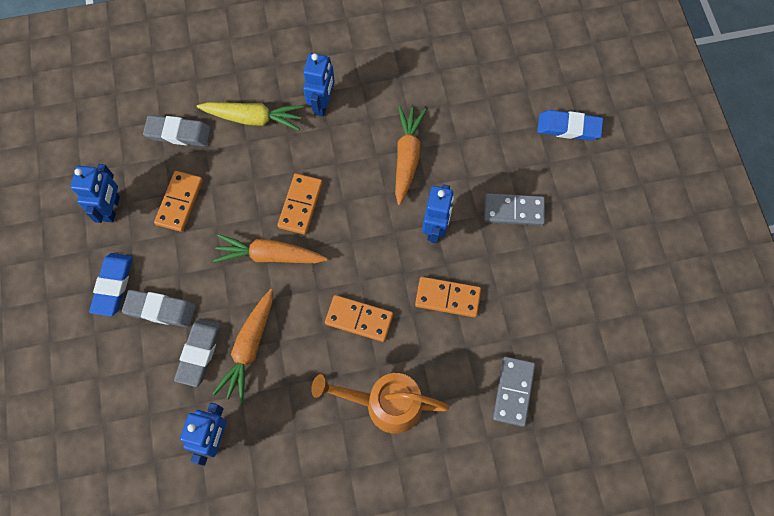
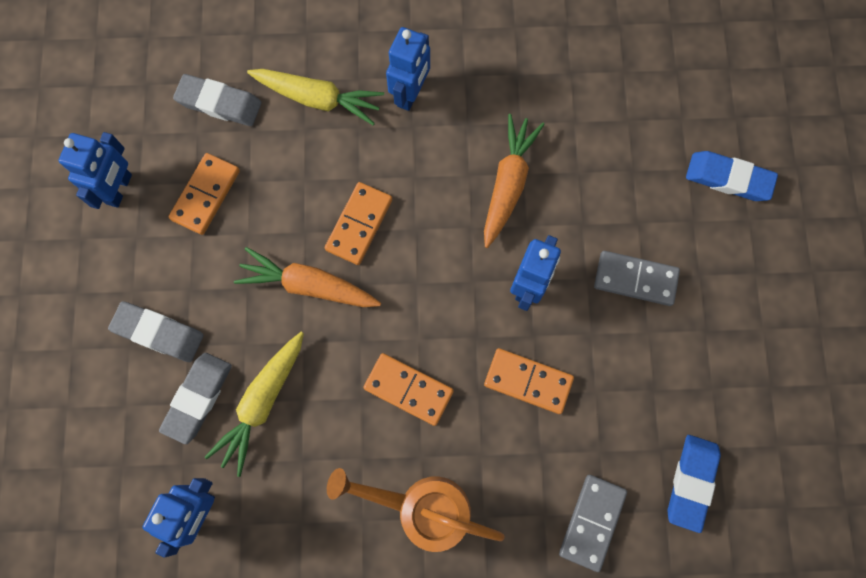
camera: 10 degrees right, 5 degrees up
blue eraser [89,253,133,316] -> blue eraser moved to [668,435,721,533]
orange carrot [213,289,273,403] -> yellow carrot [205,332,304,477]

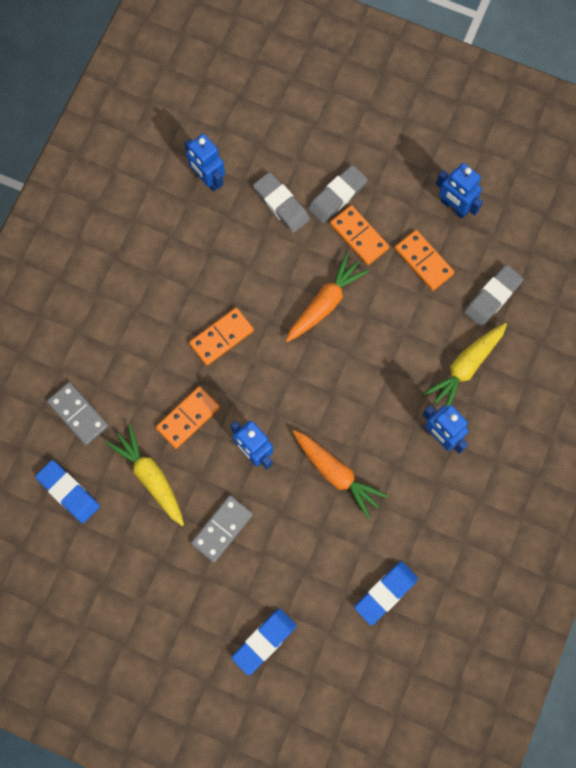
camera: 115 degrees right, 0 degrees up
yellow carrot [205,332,304,477] -> yellow carrot moved to [106,425,184,526]
orange domino [325,182,392,265] -> orange domino moved to [330,205,389,265]
orange watering can [327,468,505,552] -> none
none -> blue eraser [354,561,418,626]

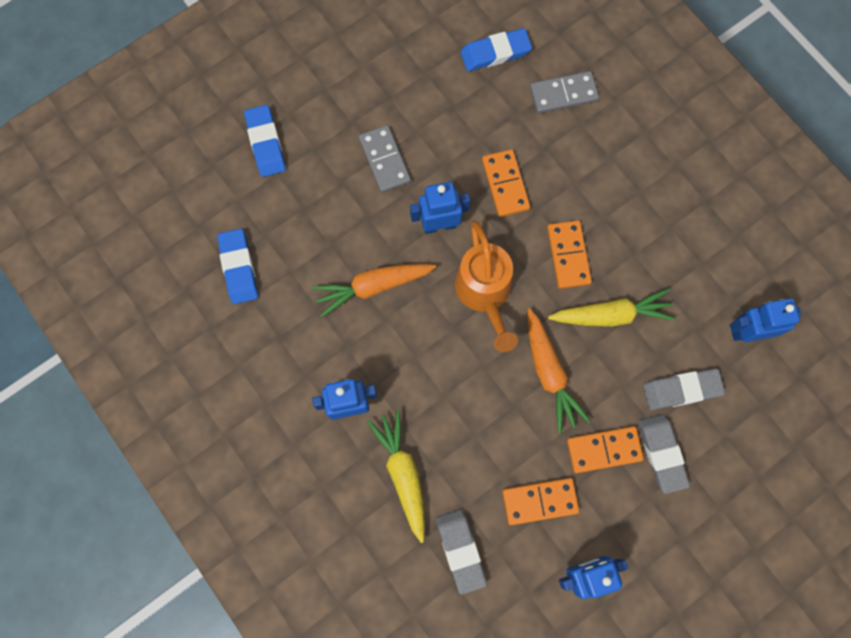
camera: 120 degrees right, 0 degrees up
yellow carrot [106,425,184,526] -> yellow carrot moved to [548,288,676,327]
none -> orange watering can [455,221,518,352]

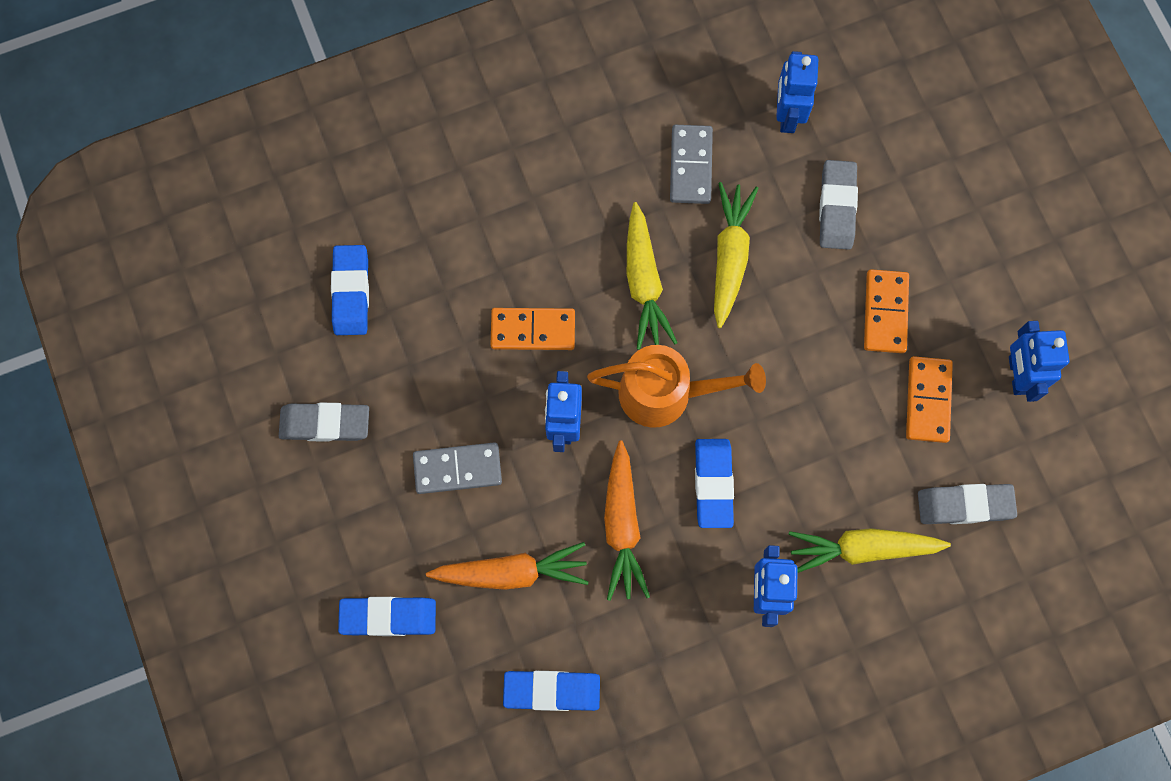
camera: 75 degrees left, 0 degrees up
orange carrot [527,308,591,433] -> orange carrot moved to [426,542,589,590]
grey domino [530,71,599,113] -> grey domino moved to [670,125,713,204]
orange domino [547,220,592,289] -> yellow carrot [627,202,677,350]
grey eraser [638,414,690,494] -> grey eraser moved to [279,403,369,442]
none -> blue eraser [695,439,734,528]

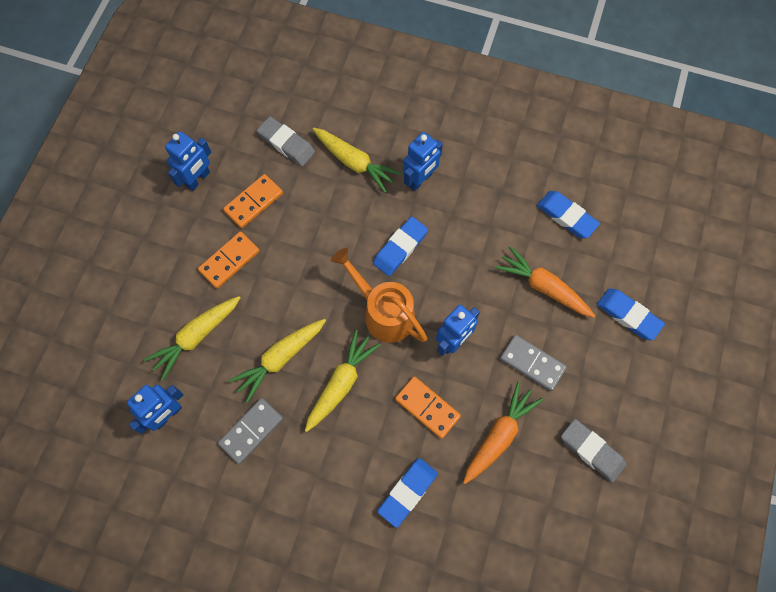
camera: 140 degrees left, 5 degrees down
blue eraser [331,245,369,335] -> blue eraser moved to [377,458,438,528]
orange carrot [604,441,650,601] -> orange carrot moved to [463,382,543,484]
grey eraser [819,160,858,250] -> yellow carrot [144,296,240,380]

